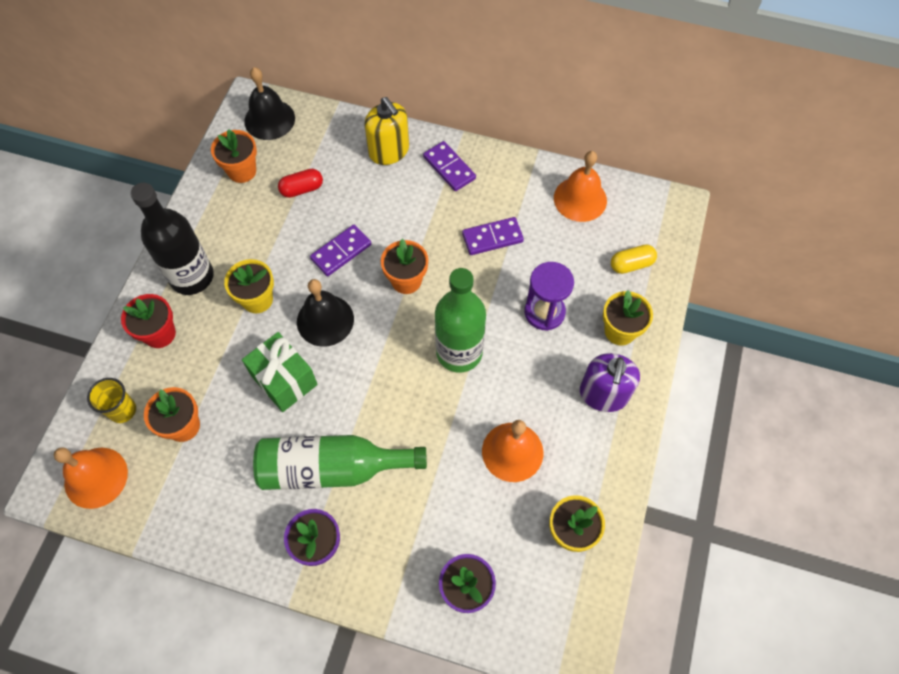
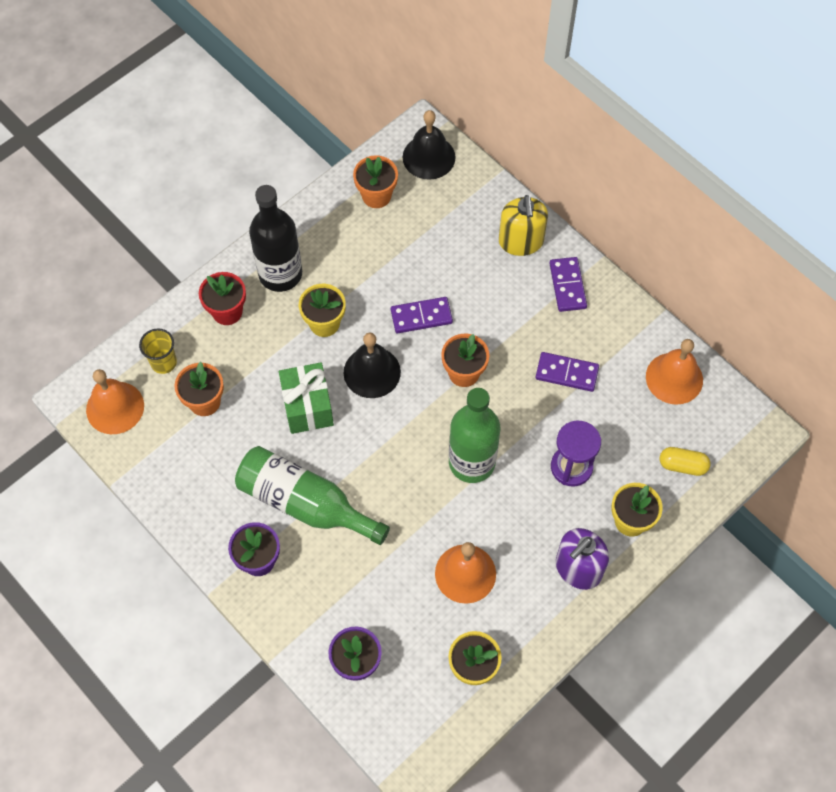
camera: 30 degrees right, 0 degrees up
red capsule [278,169,323,198] -> none

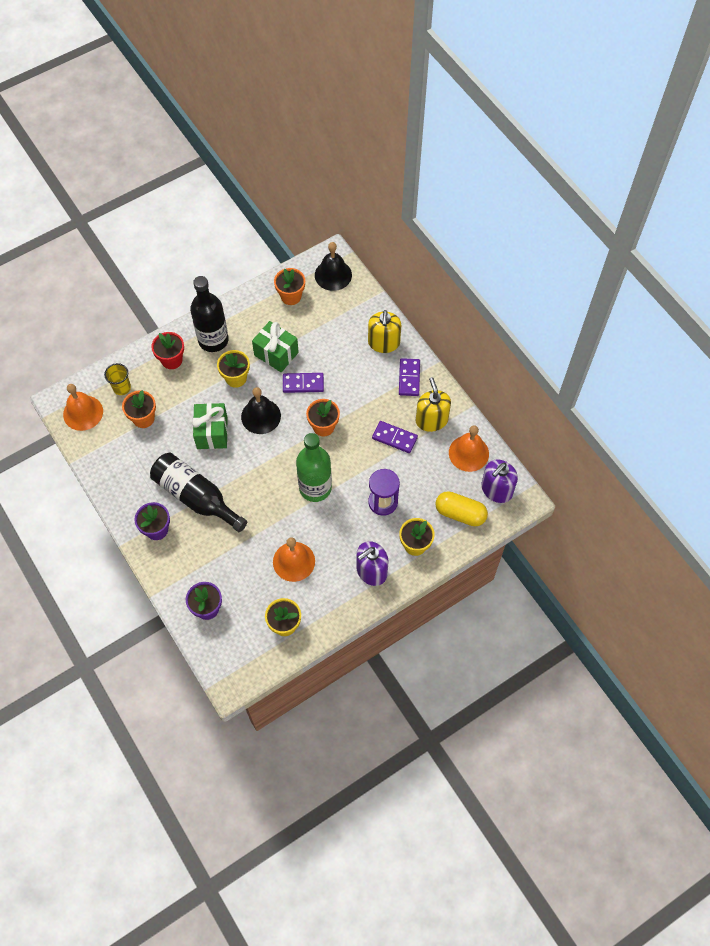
camera: 10 degrees right, 0 degrees up
green bottle [235,446,390,545] -> black bottle [150,453,247,532]
yellow capsule [659,447,711,476] -> yellow capsule [435,491,488,526], size x1.50
none -> green gift [252,321,299,372]
none -> yellow soap dispenser [416,377,451,432]
none -> purple soap dispenser [481,460,518,503]

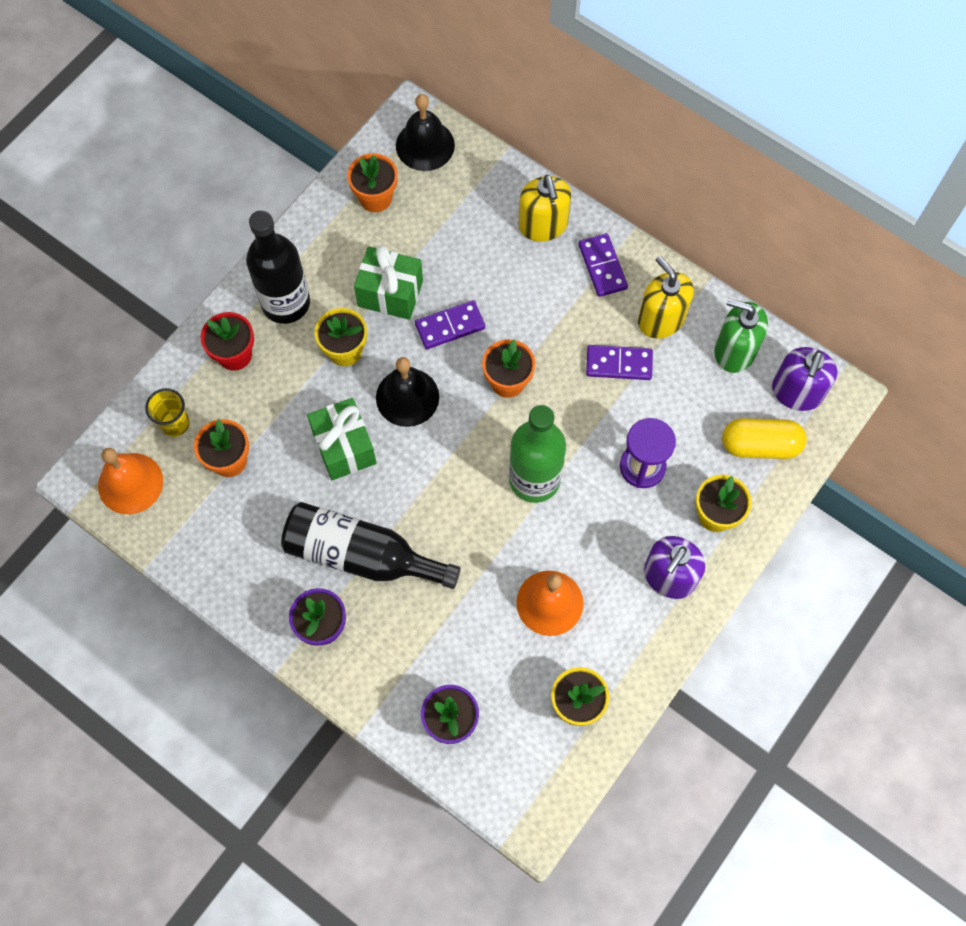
camera: 20 degrees left, 5 degrees up
orange bell [449,425,489,472] -> green soap dispenser [714,299,768,373]

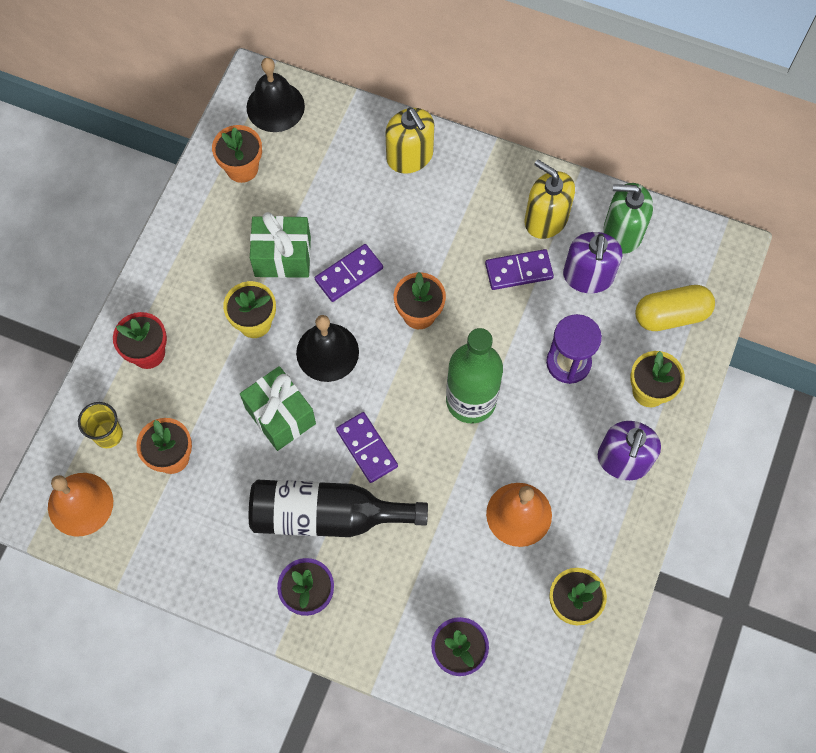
camera: 15 degrees left, 0 degrees up
black bottle [246,210,310,324] -> none
purple domino [578,233,628,297] -> purple domino moved to [336,412,398,483]
purple soap dispenser [772,347,838,411] -> purple soap dispenser moved to [563,232,622,293]

